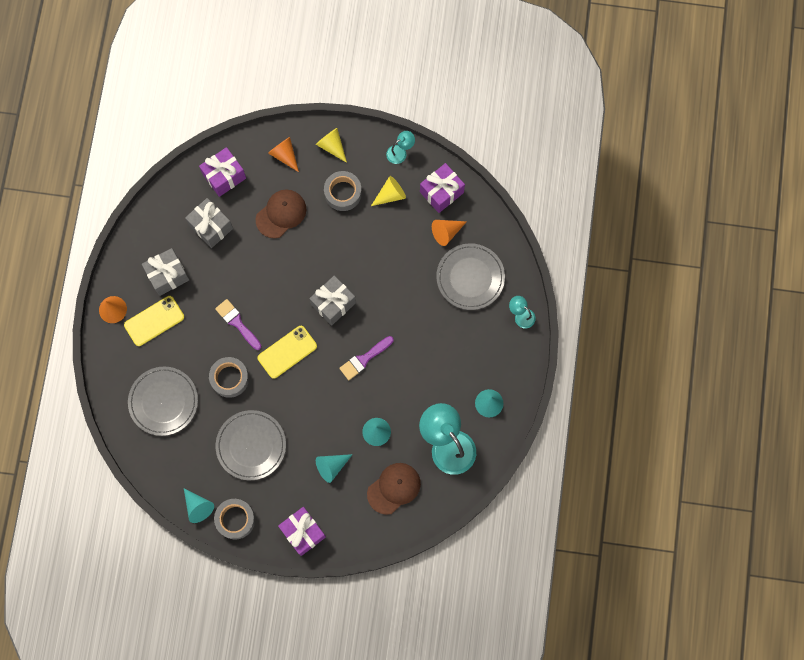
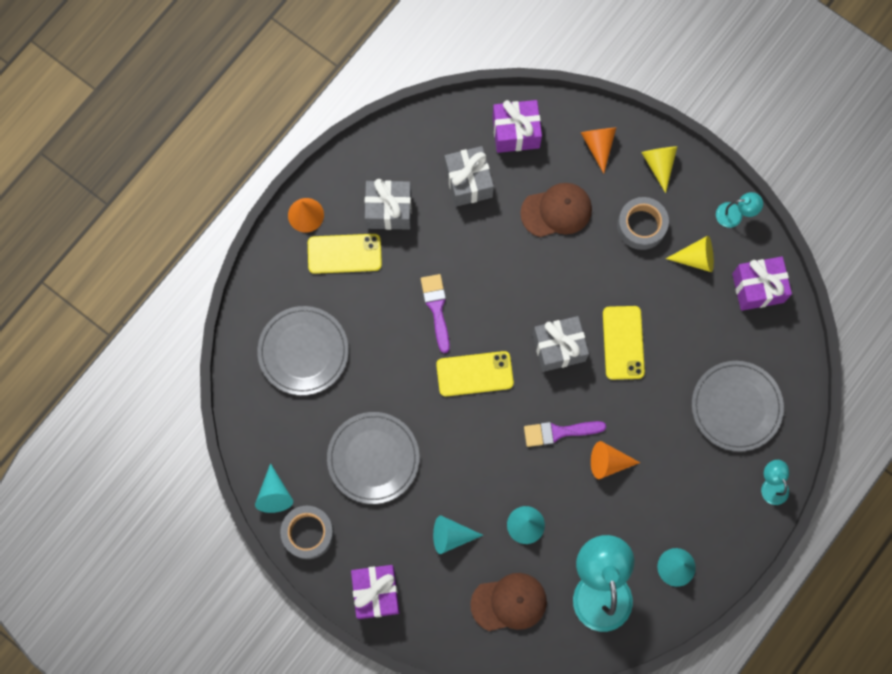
camera: 30 degrees right, 0 degrees up
grey tape [209,357,249,398] -> none
orange cone [432,220,467,246] -> orange cone moved to [591,441,640,479]
none -> yellow phone [603,306,645,380]

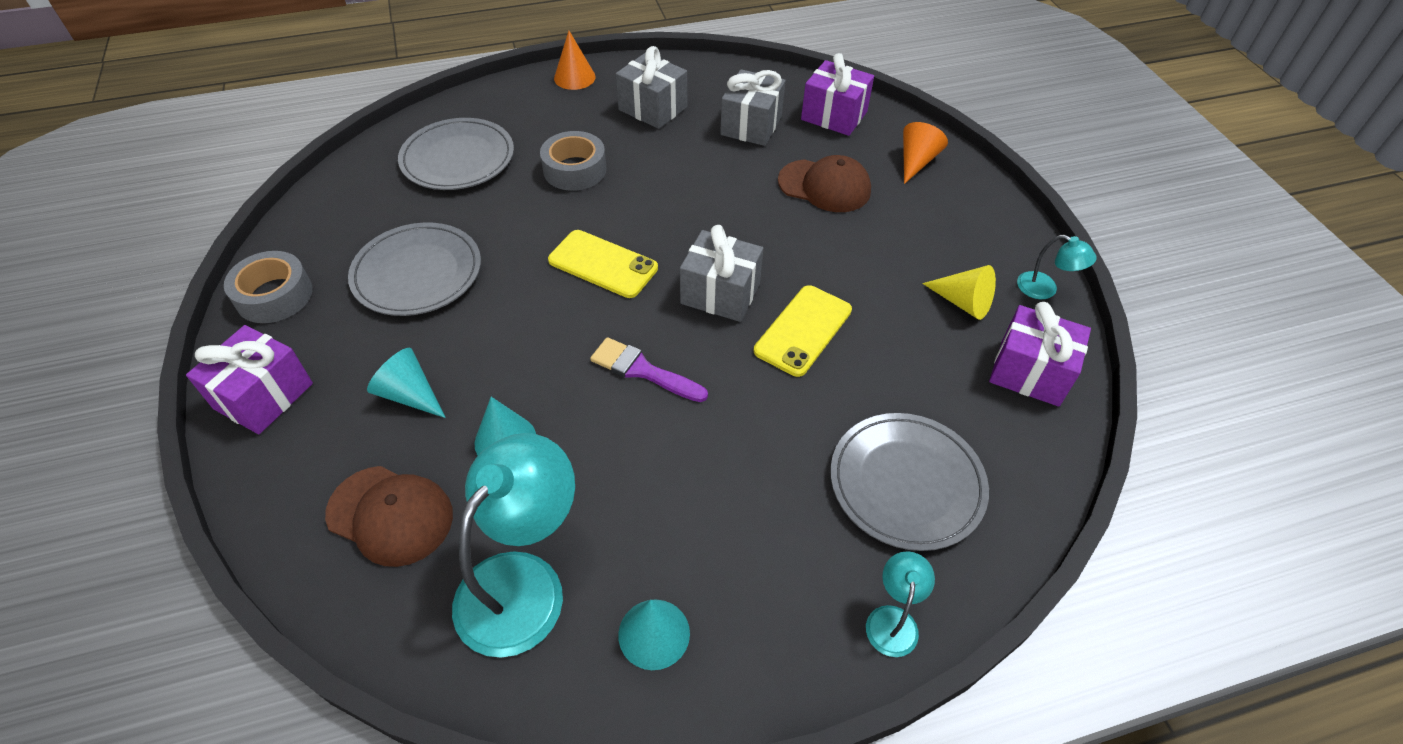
camera: 35 degrees right, 25 degrees down
turquoise cone [255,463,293,513] -> none
yellow phone [308,234,382,274] -> none
purple brush [421,274,450,353] -> none
orange cone [591,441,640,479] -> none
grey tape [617,197,669,250] -> grey tape moved to [540,131,606,191]
yellow cone [641,146,677,193] -> none

